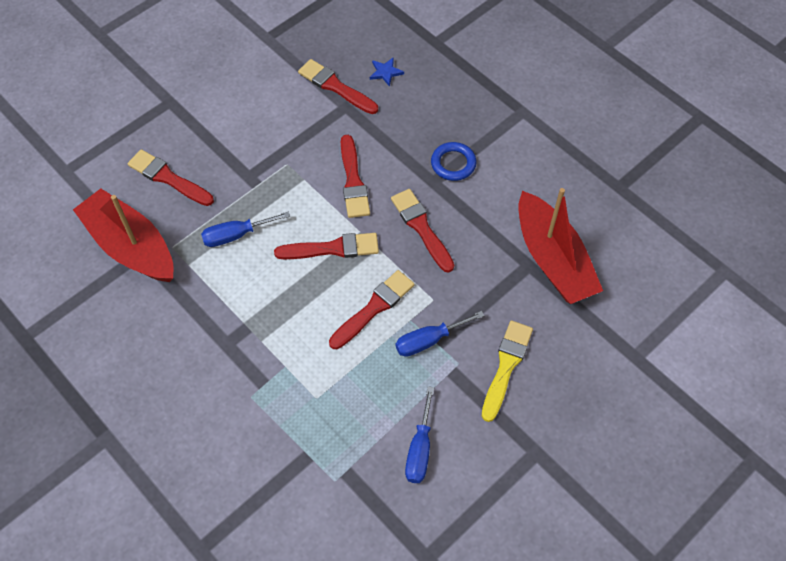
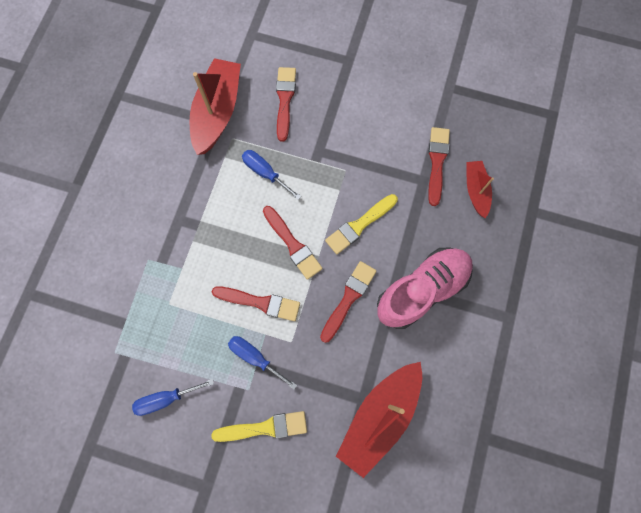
camera: 60 degrees right, 15 degrees up
red brush [341,135,370,218] -> yellow brush [325,194,398,254]
blue star [370,57,404,87] -> red boat [467,161,494,218]
blue ring [431,142,477,181] -> pink shoe [377,248,473,329]

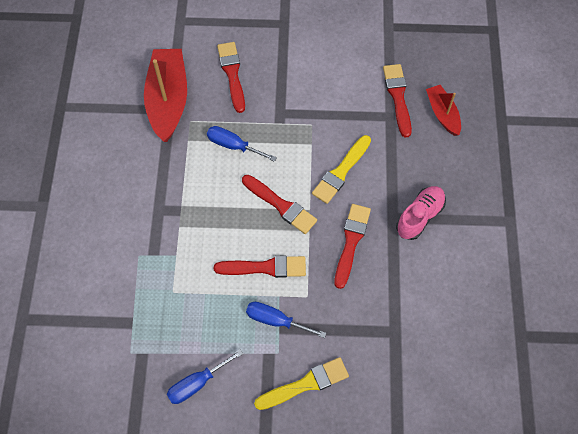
camera: 15 degrees left, 10 degrees down
red boat [336,362,422,478] -> none
pink shoe [377,248,473,329] -> pink shoe [396,186,446,240], size x0.61

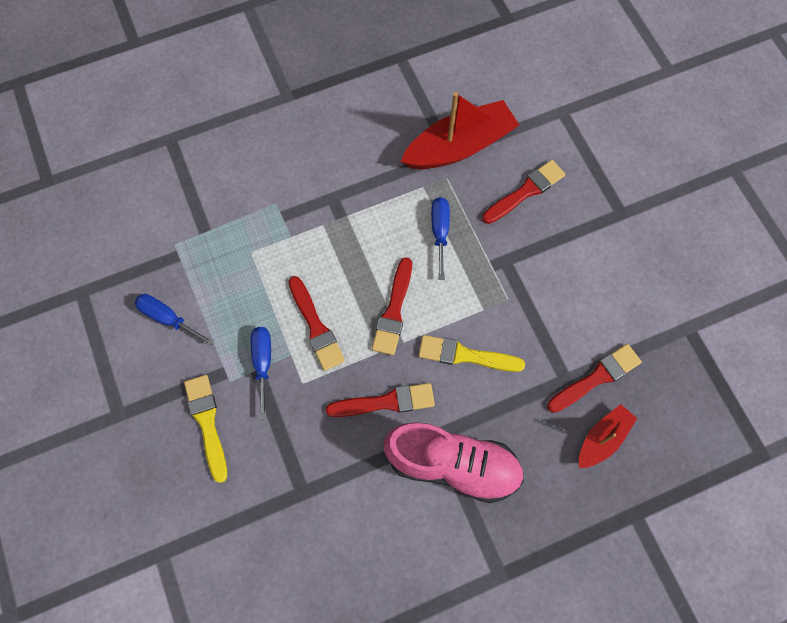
camera: 65 degrees right, 5 degrees up
yellow brush [254,357,349,410] -> yellow brush turned 150 degrees counterclockwise [184,375,227,483]
pink shoe [396,186,446,240] -> pink shoe [384,422,524,503], size x1.64

